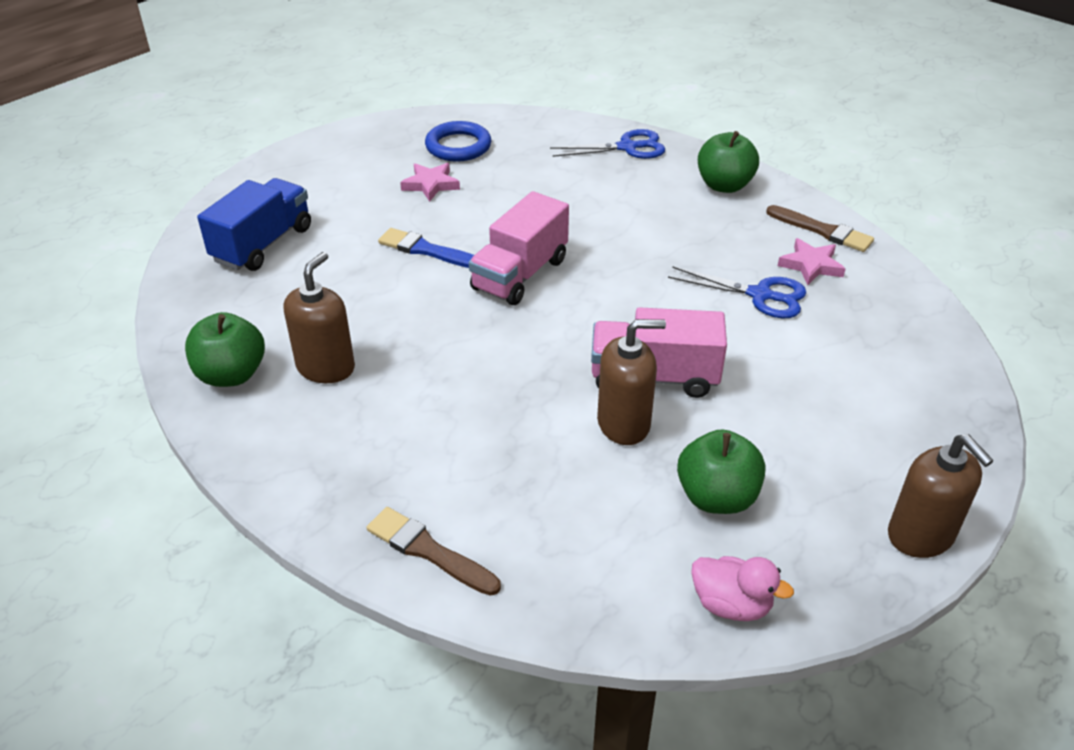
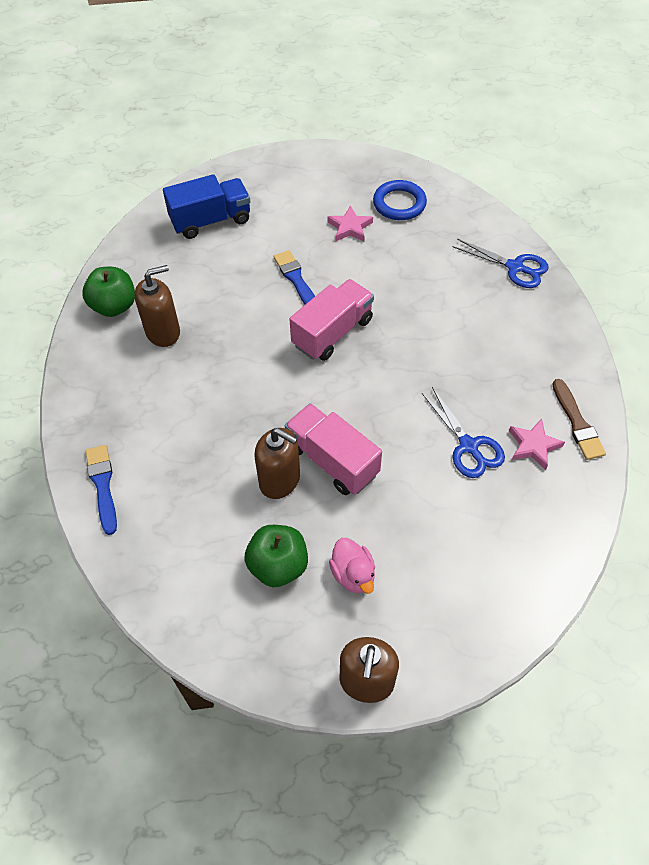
camera: 40 degrees right, 15 degrees up
brown brush [366,507,501,596] -> blue brush [85,445,117,535]
pink truck [469,191,569,305] -> pink truck turned 150 degrees clockwise [290,279,374,361]
pink duck [691,556,794,621] -> pink duck moved to [329,538,375,594]
green apple [698,131,759,193] -> none

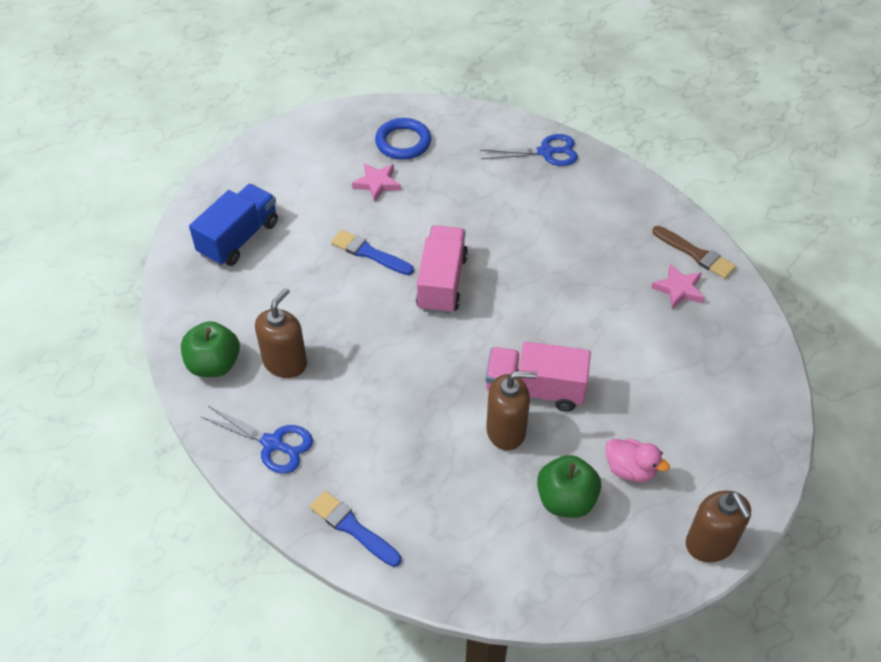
camera: 35 degrees left, 5 degrees down
blue scissors [422,387,505,478] -> blue scissors moved to [200,406,313,474]

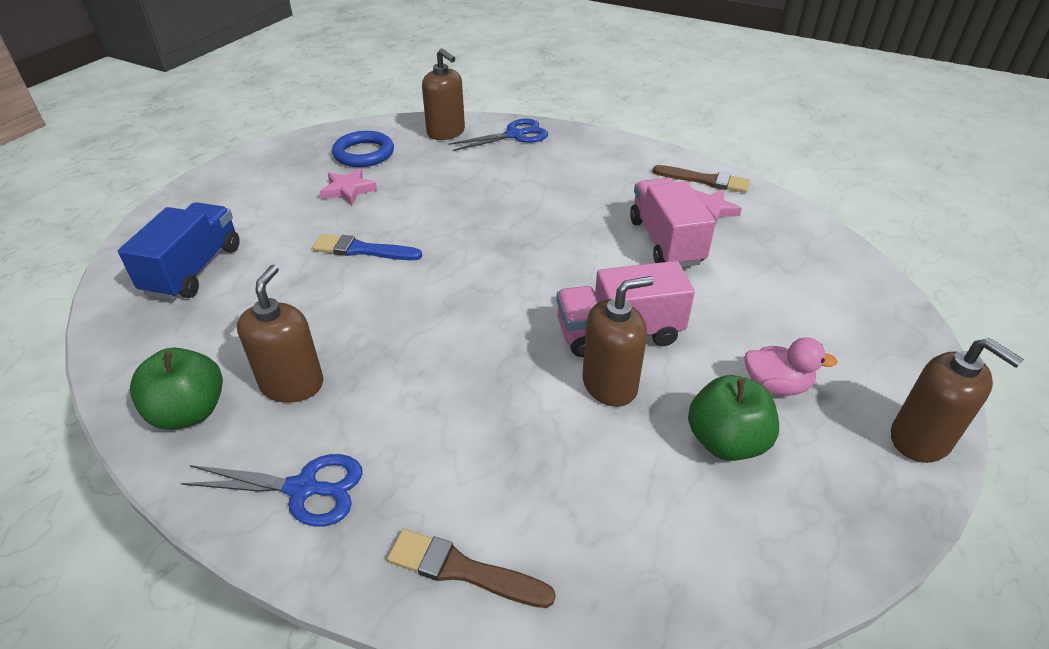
camera: 20 degrees left, 10 degrees down
blue brush [310,491,401,567] -> brown brush [387,529,556,608]
pink truck [416,225,468,314] -> pink truck moved to [630,178,716,267]
none -> brown soap dispenser [422,49,465,140]

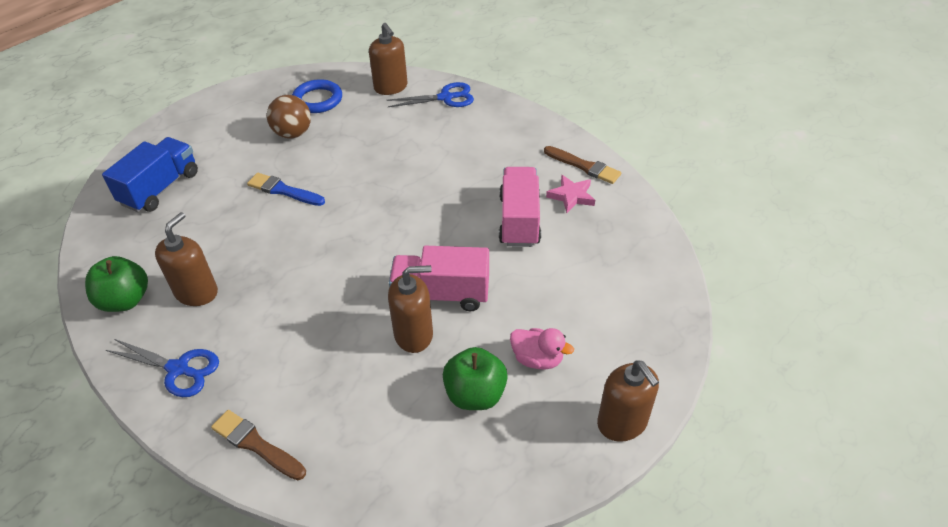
camera: 15 degrees right, 5 degrees up
pink star [320,168,377,205] -> brown ball [267,95,311,139]

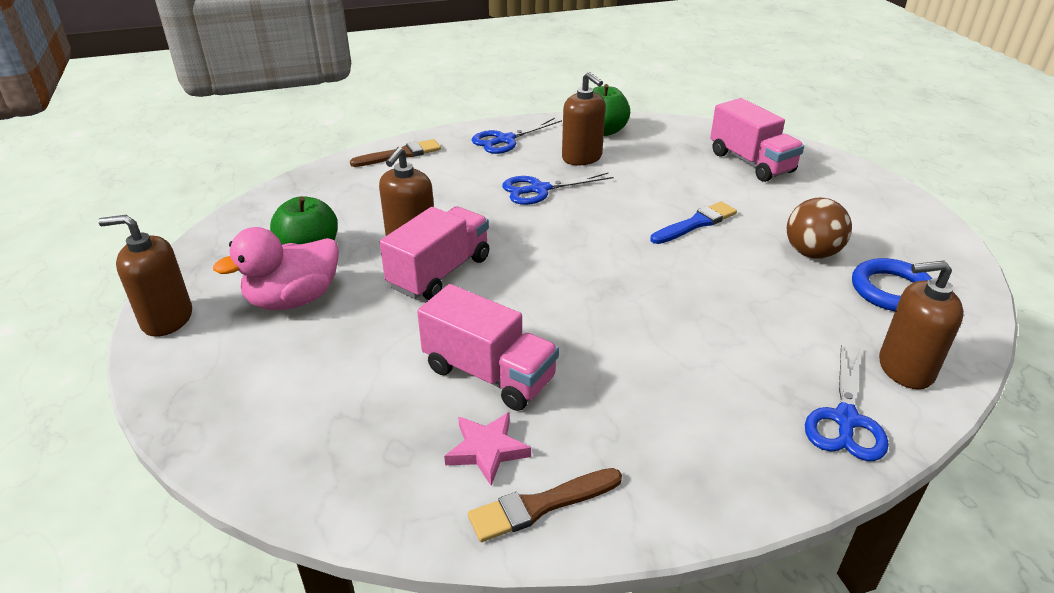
camera: 120 degrees right, 10 degrees down
blue truck [102,137,198,212] -> pink truck [710,98,804,182]
pink duck [510,328,574,370] -> pink duck [213,227,339,310], size x1.58
none -> blue scissors [502,173,613,205]

